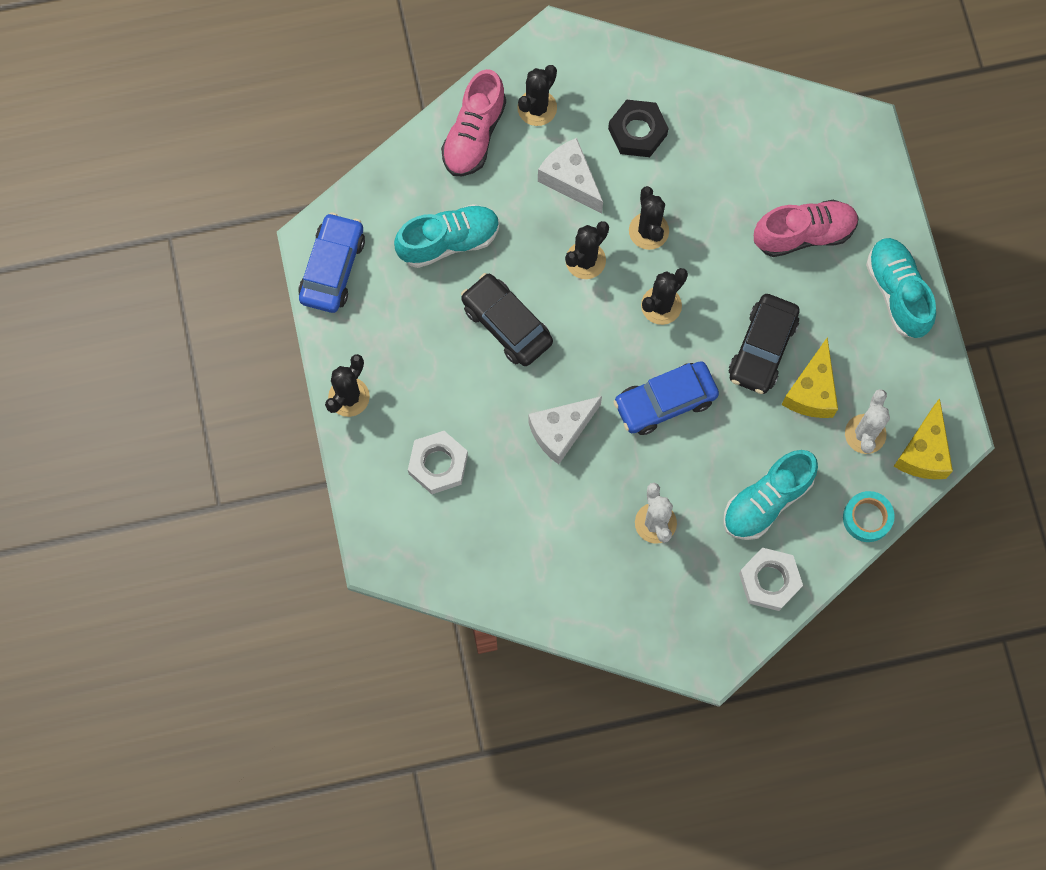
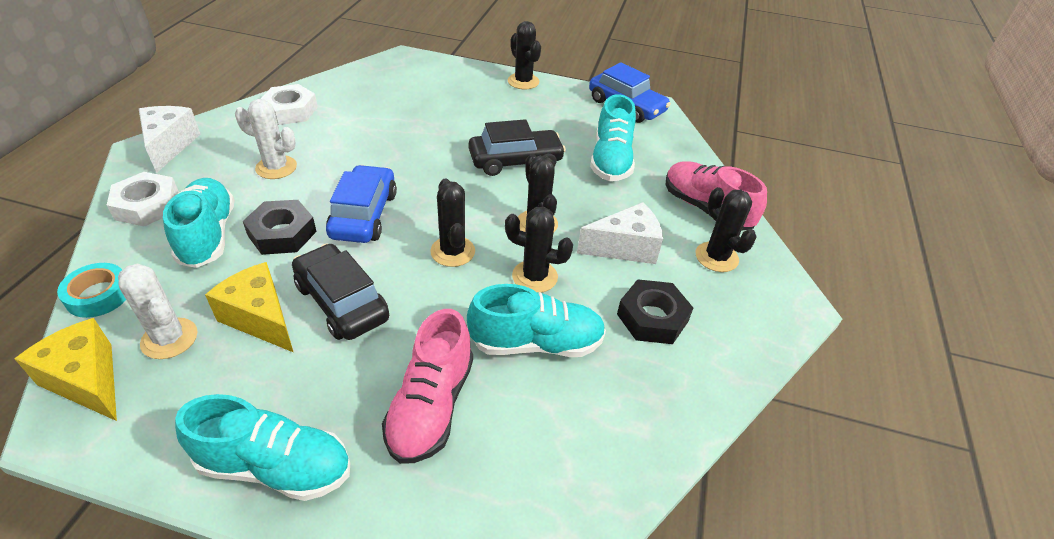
camera: 115 degrees right, 30 degrees down
white nut [408,431,468,494] -> white nut moved to [261,84,318,125]
white cheese [528,396,602,464] -> white cheese moved to [139,106,200,173]
none -> black nut [243,200,317,255]
none -> turquoise shoe [467,284,606,357]

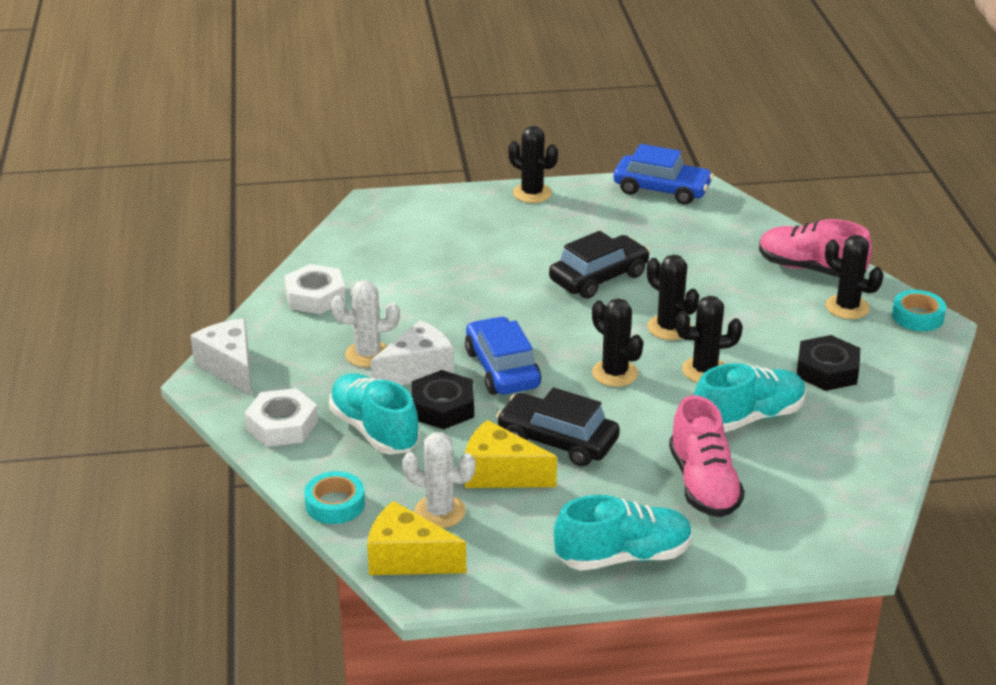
camera: 20 degrees left, 10 degrees down
white cheese [577,202,663,264] -> white cheese moved to [371,320,454,385]
turquoise shoe [590,94,636,181] -> none
none -> turquoise tape [892,290,946,331]

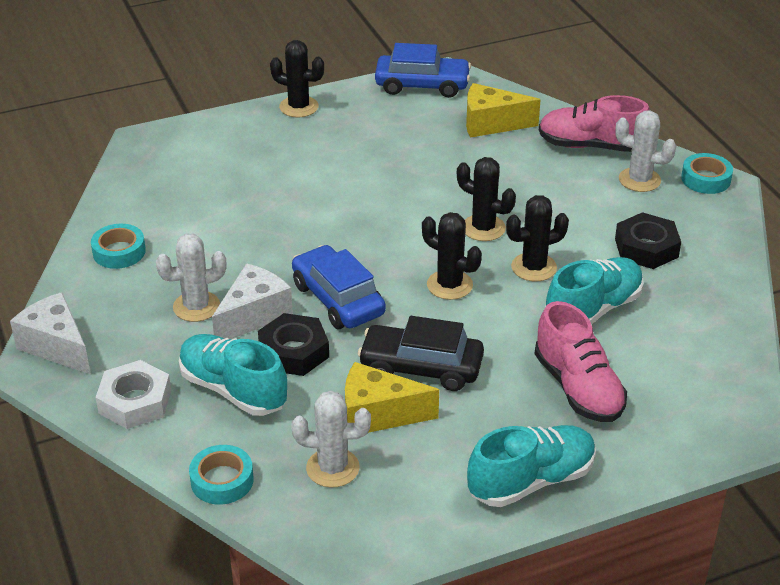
camera: 15 degrees left, 5 degrees up
white nut [284,264,346,314] -> turquoise tape [91,224,146,269]
yellow cheese [367,501,466,575] -> yellow cheese moved to [466,83,541,138]
black car [549,231,650,299] -> none
black cactus [825,235,883,319] -> white cactus [615,111,676,192]

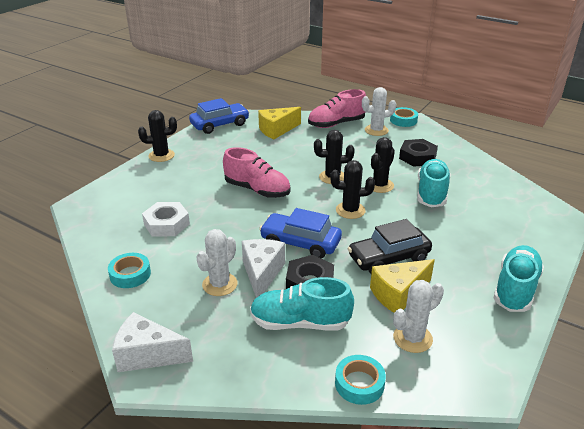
camera: 35 degrees left, 5 degrees down
white nut [96,360,171,429] -> white nut moved to [142,202,190,236]
pink shoe [535,301,627,422] -> pink shoe moved to [223,147,290,198]

